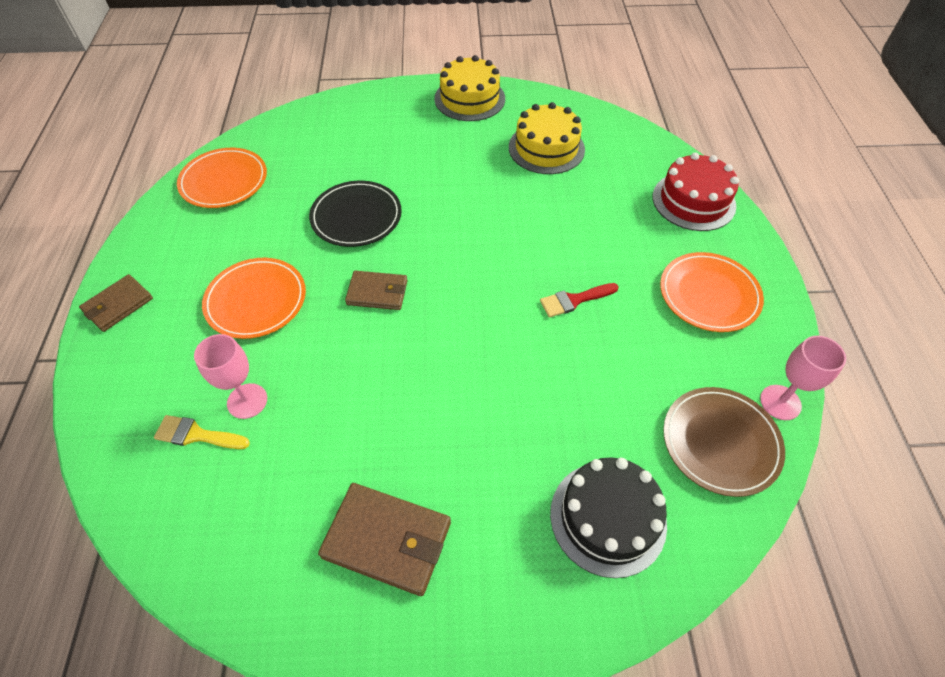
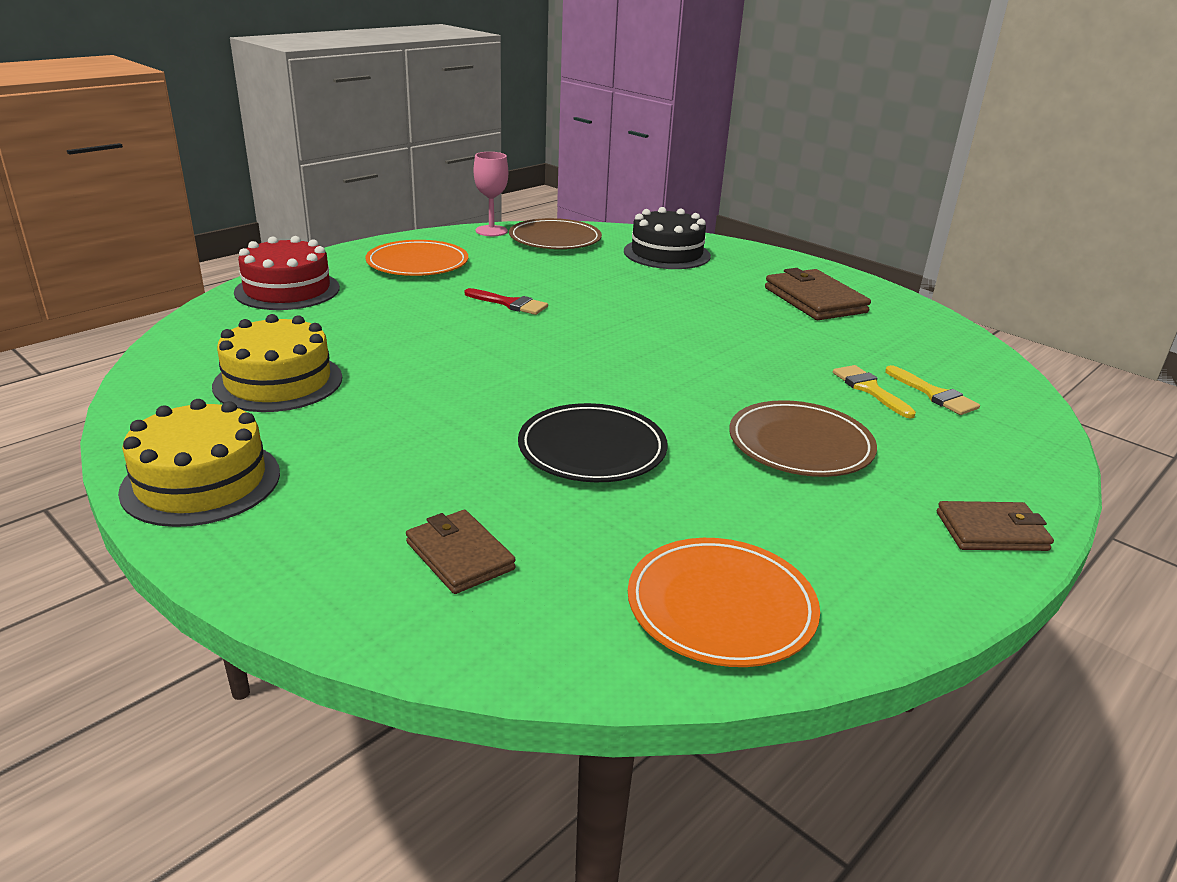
camera: 135 degrees left, 25 degrees down
pink goblet [194,334,267,419] -> yellow brush [833,365,916,419]
orange plate [202,258,306,339] -> brown plate [729,400,877,477]
brown wallet [345,271,408,310] -> brown wallet moved to [406,510,516,594]

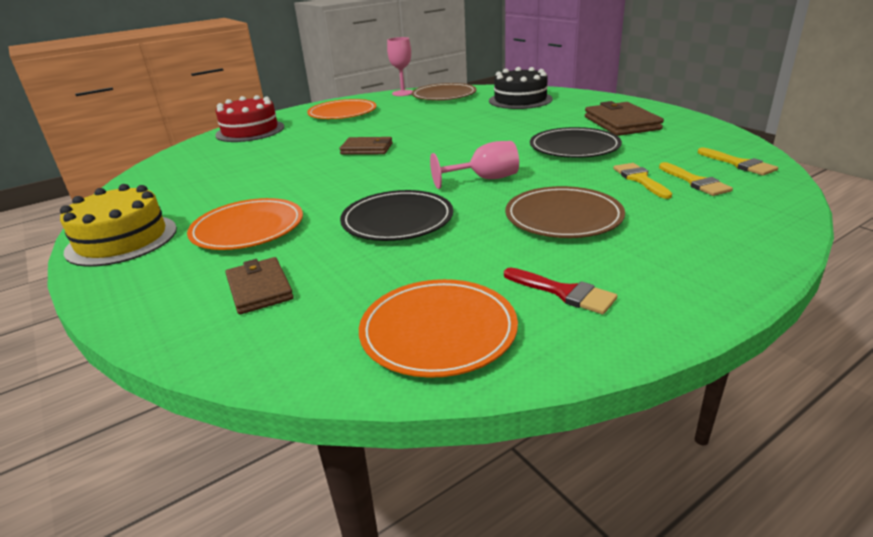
camera: 15 degrees right, 0 degrees up
yellow cake [212,314,342,412] -> none
red brush [465,288,548,315] -> red brush moved to [504,267,617,314]
brown wallet [937,501,1054,551] -> brown wallet moved to [339,137,393,155]
none -> orange plate [187,198,303,250]
none -> pink goblet [430,141,519,189]
none -> black plate [530,127,622,158]
none -> yellow brush [698,148,778,176]

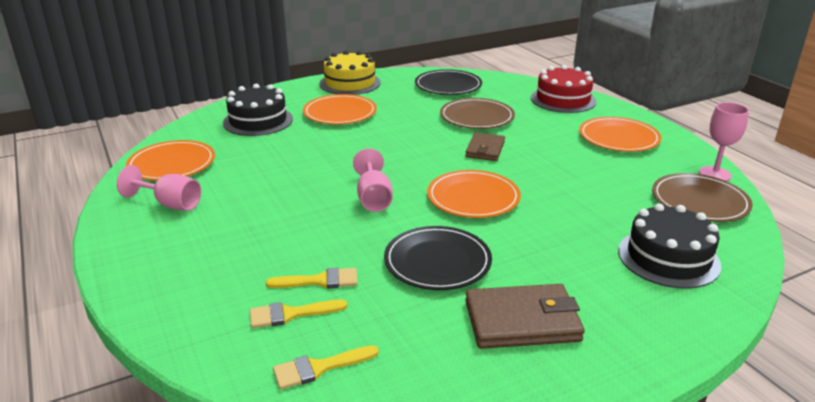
camera: 95 degrees right, 0 degrees up
brown wallet [225,257,294,315] -> black cake [223,84,293,136]
black plate [340,190,453,241] -> black plate moved to [415,69,482,95]
red brush [504,267,617,314] -> pink goblet [117,165,201,211]
brown plate [505,186,625,238] -> brown plate moved to [440,98,515,129]
none -> orange plate [427,170,521,218]

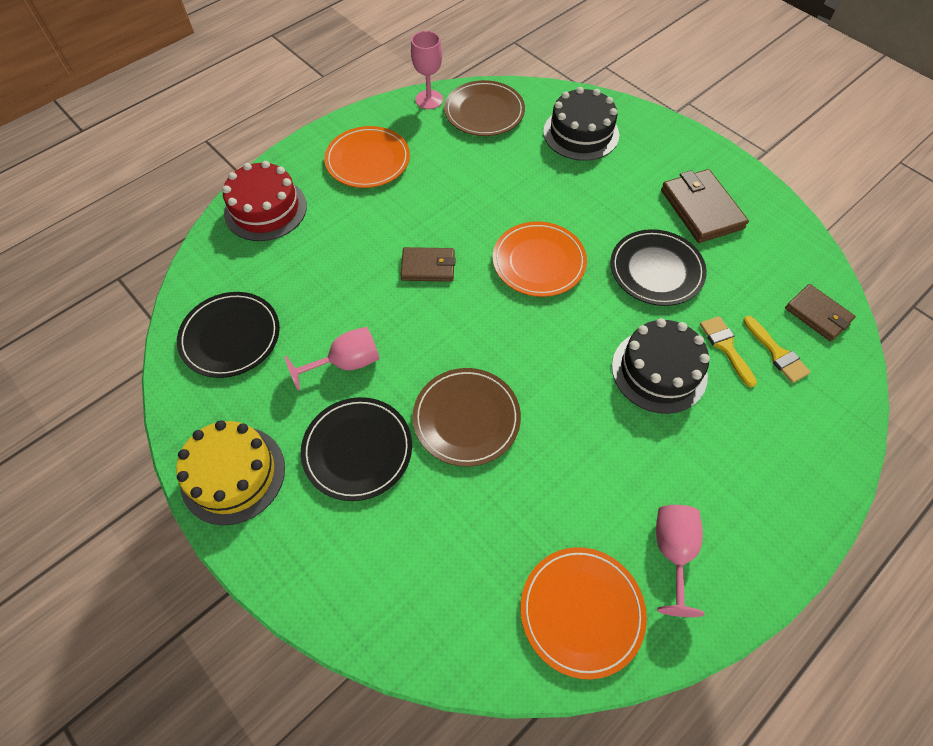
camera: 105 degrees left, 30 degrees up
black cake [223,84,293,136] -> black cake moved to [612,318,710,414]
yellow brush [273,345,379,390] -> brown wallet [785,284,856,341]
orange plate [303,94,377,124] -> black plate [301,397,412,501]
pink goblet [353,148,393,212] -> pink goblet moved to [284,327,380,391]
brown plate [440,98,515,129] -> brown plate moved to [413,368,521,467]

